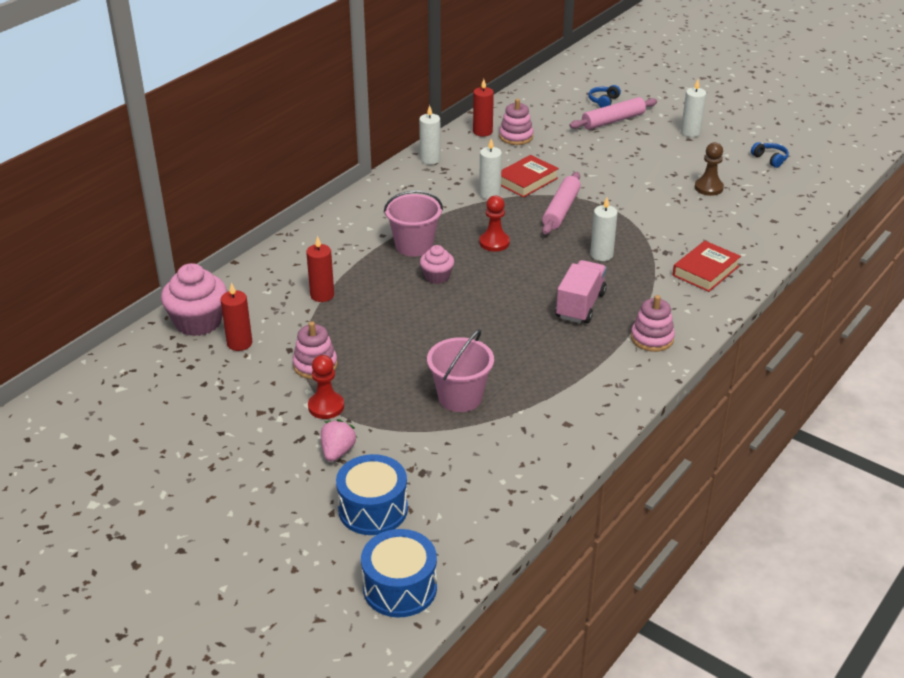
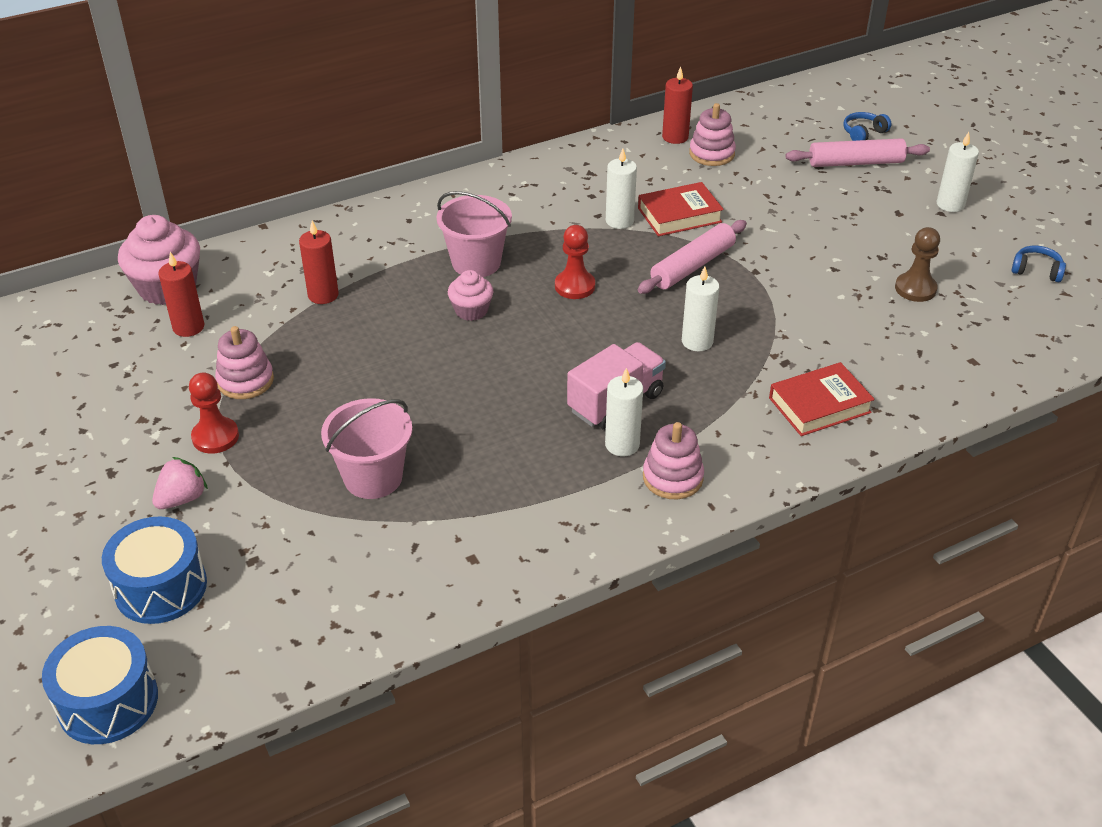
camera: 25 degrees right, 5 degrees up
white candle [419,105,441,165] -> white candle moved to [605,368,643,456]
blue headphones [751,142,789,168] -> blue headphones turned 60 degrees counterclockwise [1012,245,1066,282]

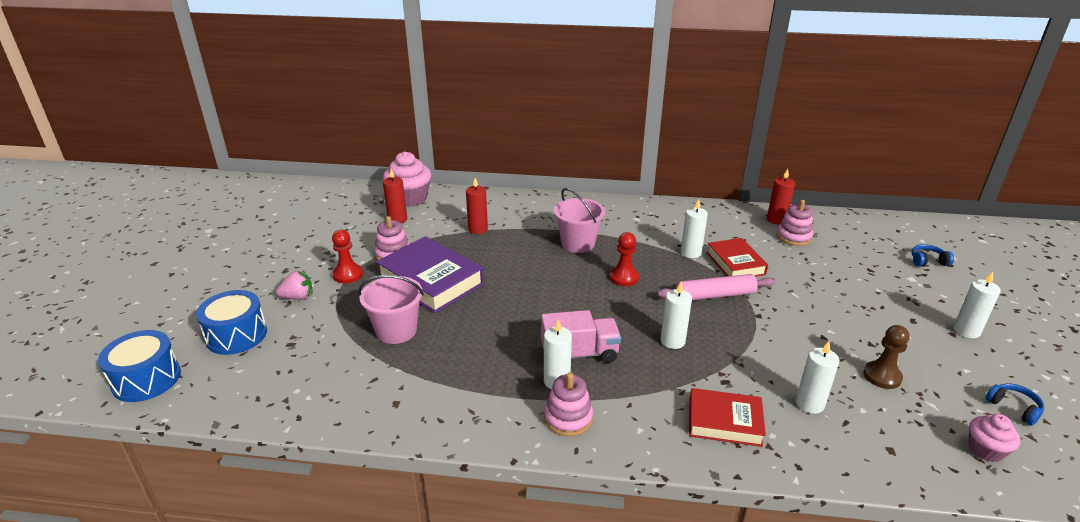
camera: 35 degrees right, 10 degrees down
pink cupcake [448,270,494,321] -> pink cupcake moved to [969,414,1020,462]
red book [638,182,724,236] -> red book turned 60 degrees clockwise [706,238,768,277]
pink rolling pin [785,138,930,167] -> none
none -> purple book [376,236,484,313]
none -> white candle [796,341,839,414]

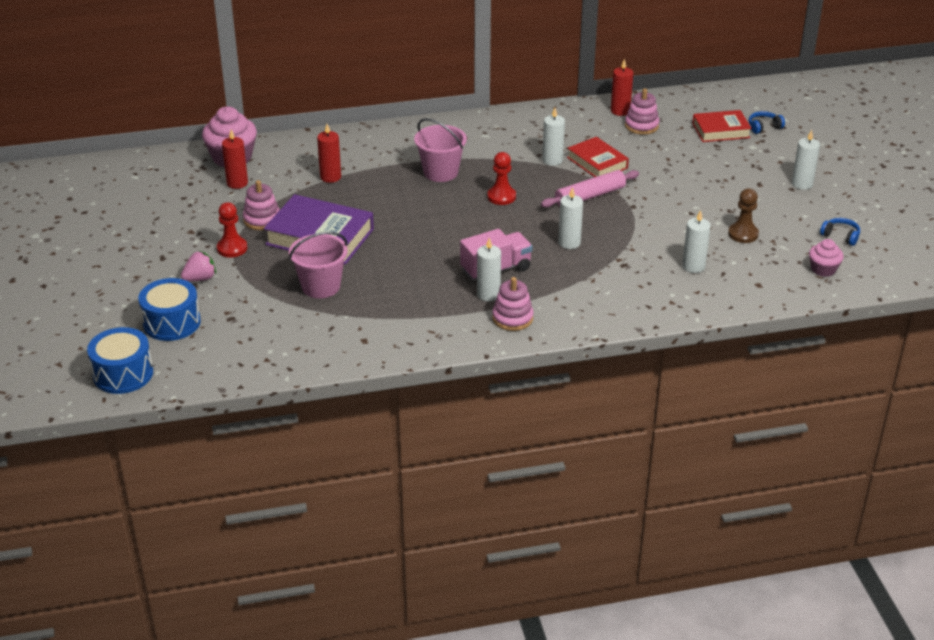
camera: 20 degrees left, 5 degrees up
red book [689,388,766,447] -> red book moved to [692,110,752,142]

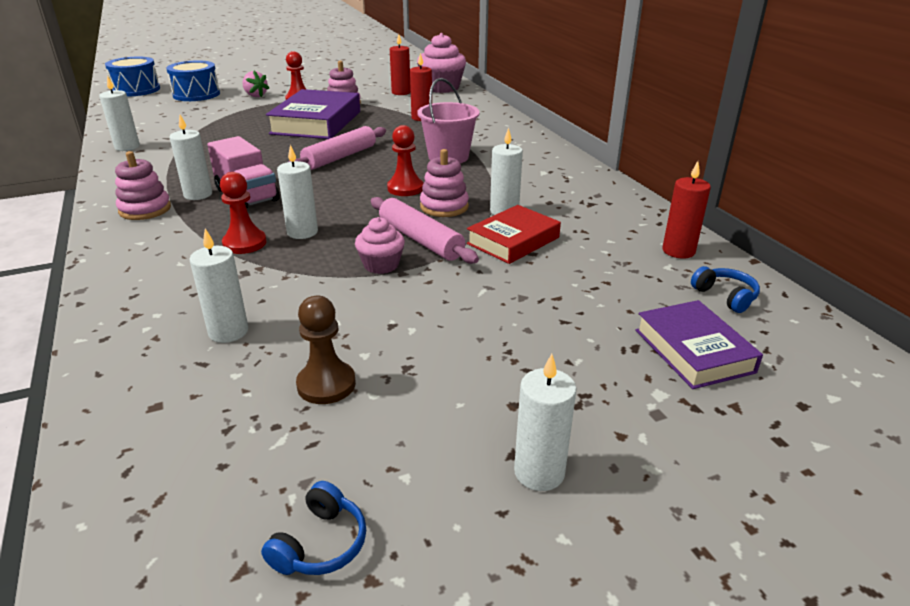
camera: 80 degrees right, 5 degrees down
pink bucket [289,232,348,298] -> none
pink stacking toy [625,88,659,135] -> pink stacking toy moved to [420,149,469,217]
red book [692,110,752,142] -> purple book [635,300,763,389]
blue headphones [749,111,785,134] -> blue headphones moved to [691,266,760,313]
pink cupcake [809,239,844,277] -> pink cupcake moved to [355,217,405,274]
none -> white candle [99,76,140,151]
none -> red pawn [220,172,266,254]
none -> pink rolling pin [289,126,386,170]

